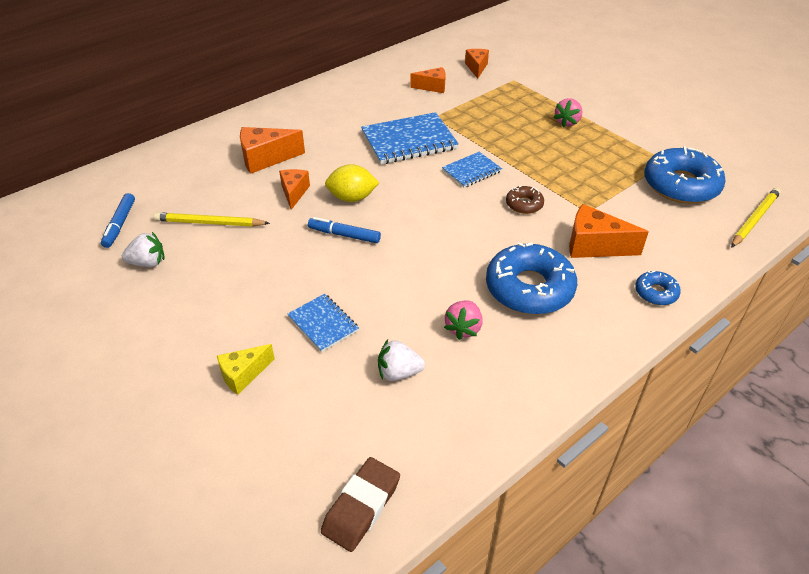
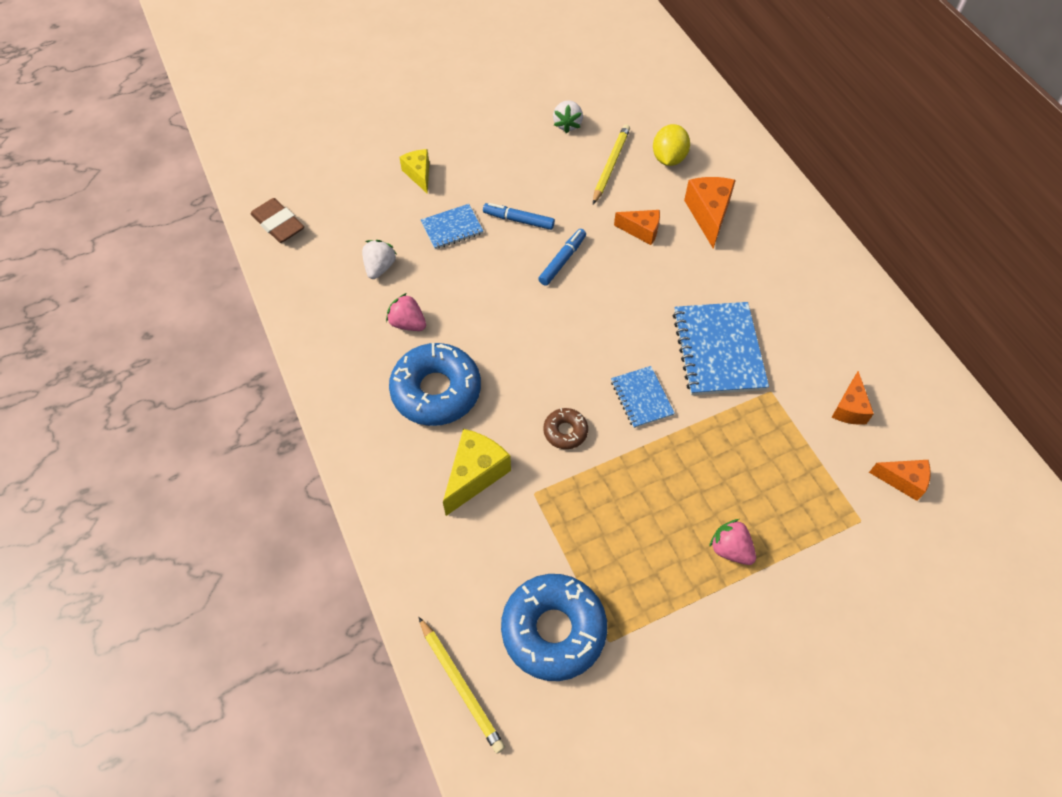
camera: 105 degrees right, 15 degrees up
blue marker [101,193,135,248] -> blue marker moved to [483,203,555,230]
yellow lemon [325,164,379,202] -> yellow lemon moved to [653,124,690,166]
orange cheese [569,204,649,258] -> yellow cheese [443,429,511,516]
blue donut [635,271,681,305] -> none

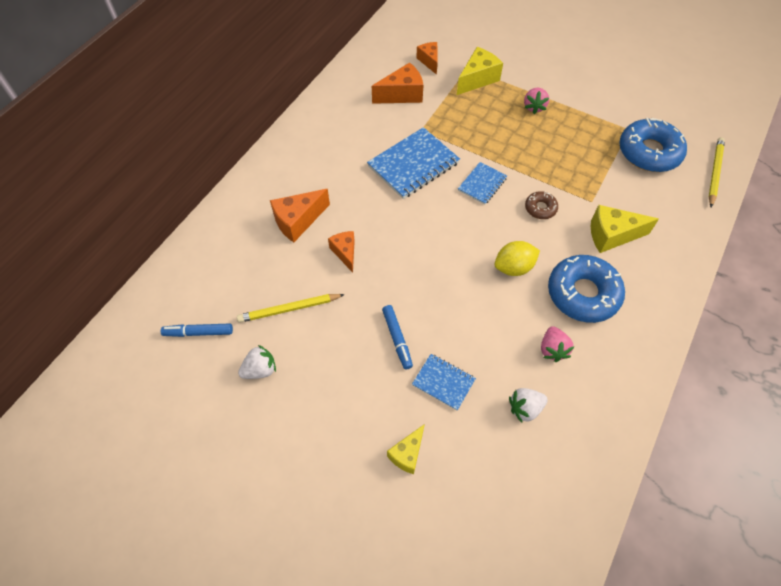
camera: 125 degrees left, 0 degrees up
brown eraser [251,198,304,243] -> none
blue marker [538,229,586,286] -> blue marker moved to [161,324,233,337]
yellow lemon [653,124,690,166] -> yellow lemon moved to [494,241,540,276]
orange cheese [832,371,874,425] -> orange cheese [372,62,423,104], size x1.54
none -> yellow cheese [457,47,503,95]

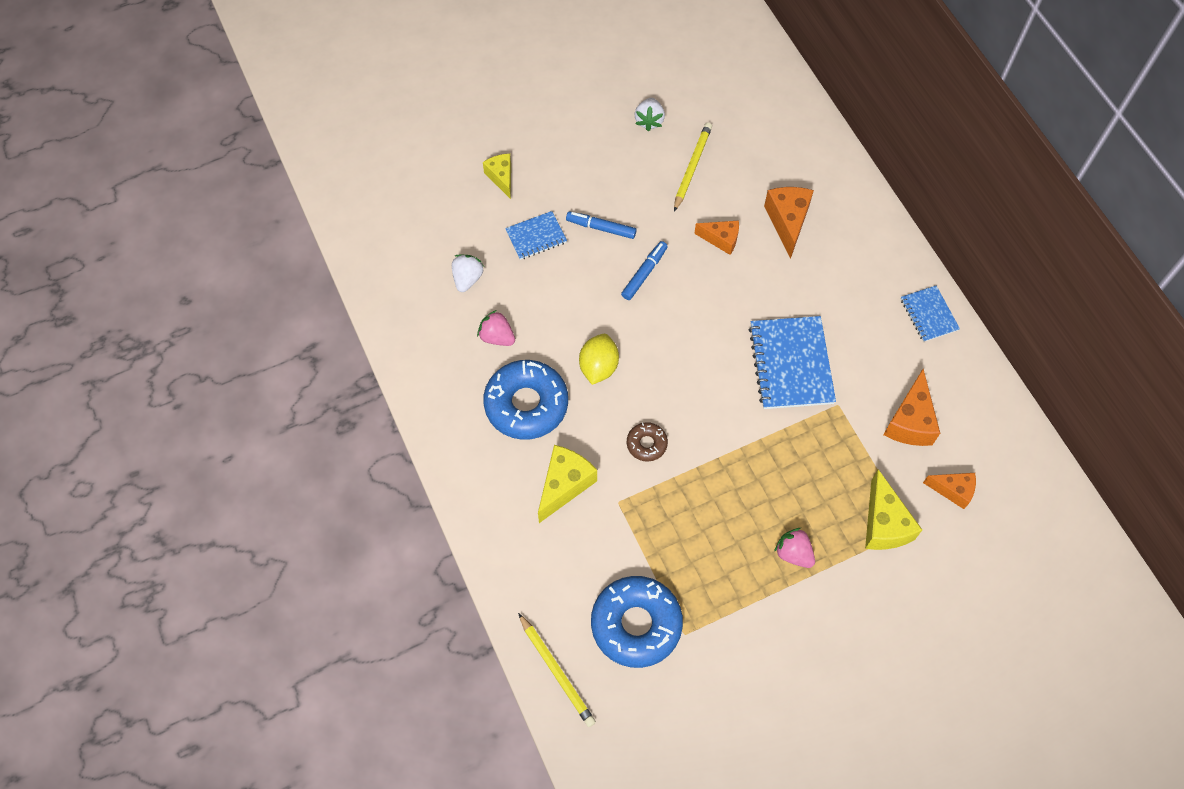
camera: 125 degrees right, 5 degrees up
blue marker [161,324,233,337] -> blue marker moved to [621,241,668,300]
blue notebook [458,162,507,205] -> blue notebook moved to [901,286,960,342]

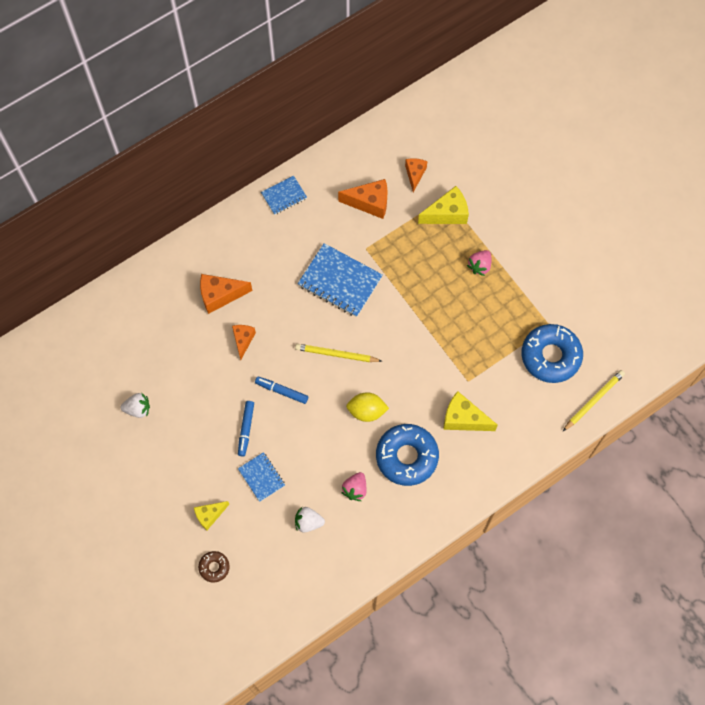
camera: 100 degrees left, 5 degrees up
brown donut [627,422,668,462] -> brown donut moved to [198,551,230,583]
yellow pencil [674,122,712,212] -> yellow pencil moved to [295,344,382,362]
blue notebook [749,316,836,409] -> blue notebook turned 45 degrees clockwise [298,243,383,317]

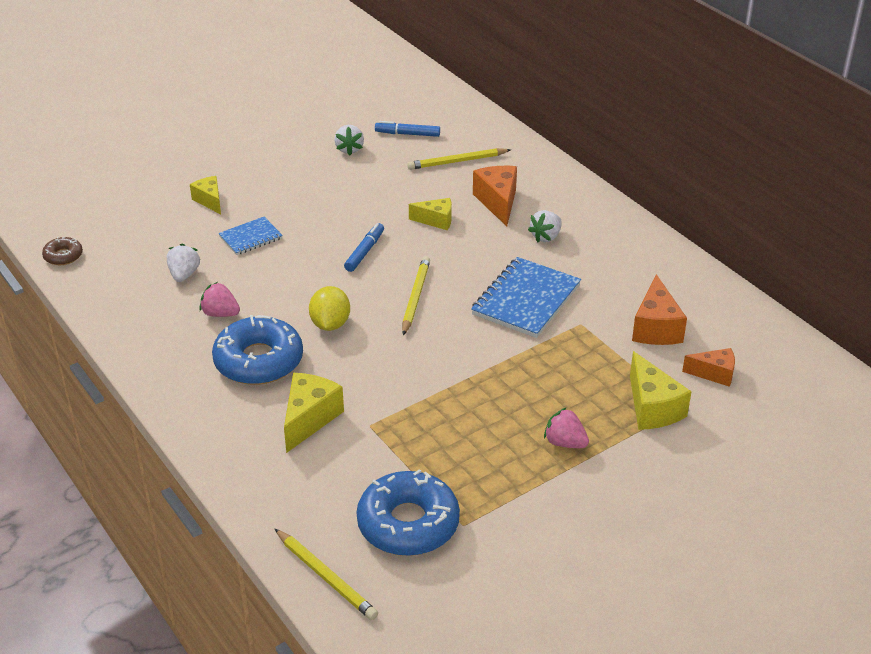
camera: 90 degrees right, 30 degrees down
brown donut [198,551,230,583] -> brown donut moved to [42,237,83,265]
orange cheese [232,325,256,360] -> yellow cheese [409,198,452,230]
blue marker [238,401,254,456] -> blue marker moved to [375,121,440,137]
blue notebook [261,176,307,215] -> none
none -> yellow pencil [407,148,511,170]
none -> white strawberry [528,210,562,242]

